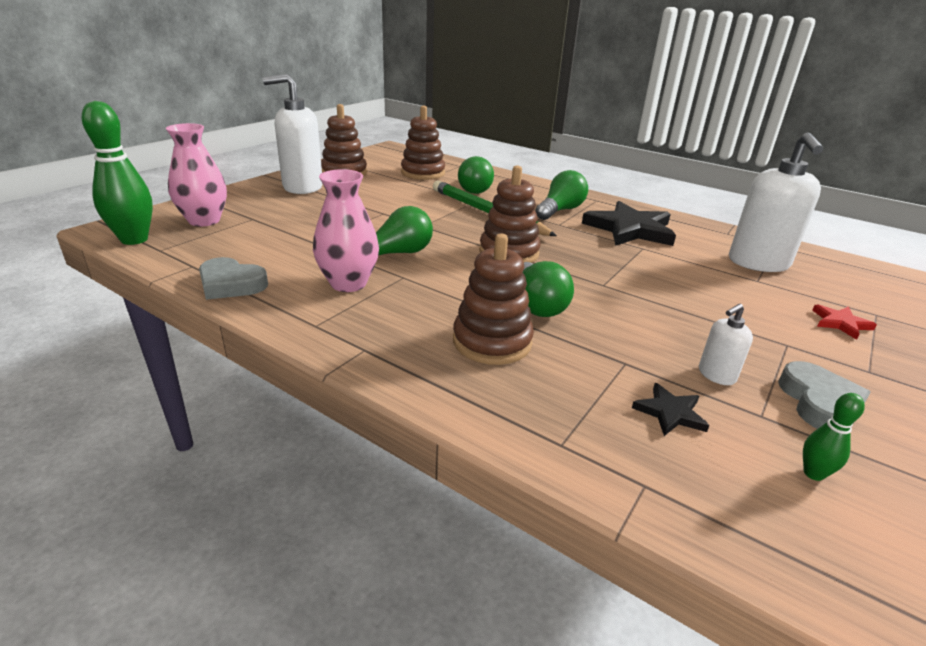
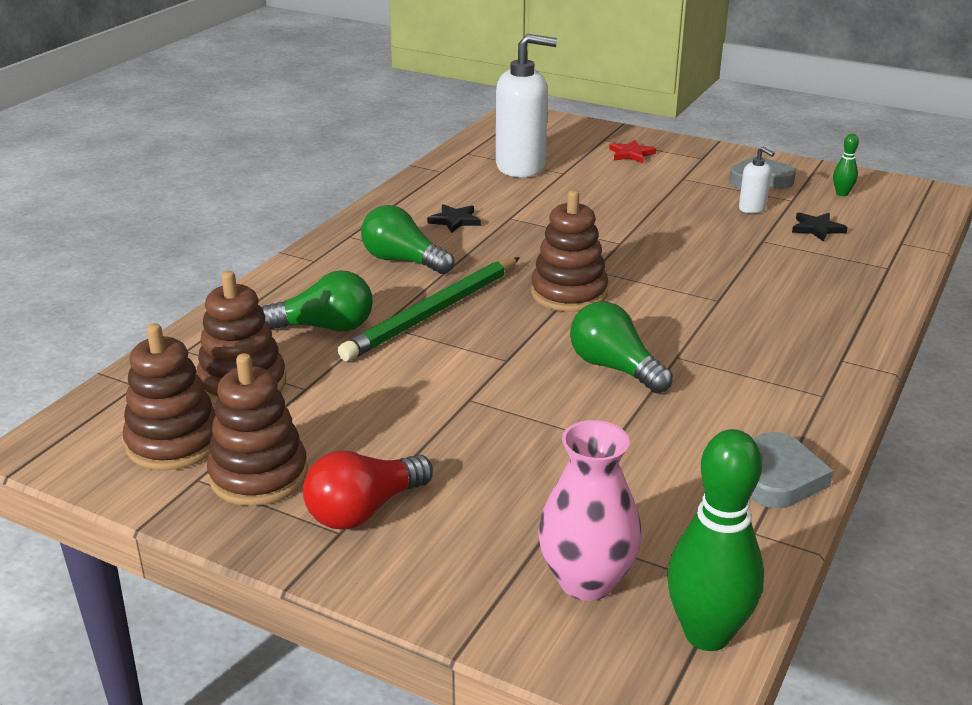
camera: 95 degrees left, 0 degrees up
white soap dispenser [262,74,323,194] -> red light bulb [303,451,433,530]
pink vase [313,169,379,292] -> none
brown stacking toy [453,233,534,365] -> brown stacking toy moved to [123,323,216,471]
green light bulb [522,261,574,317] -> none
black star [582,201,676,246] -> black star [427,204,481,233], size x0.46

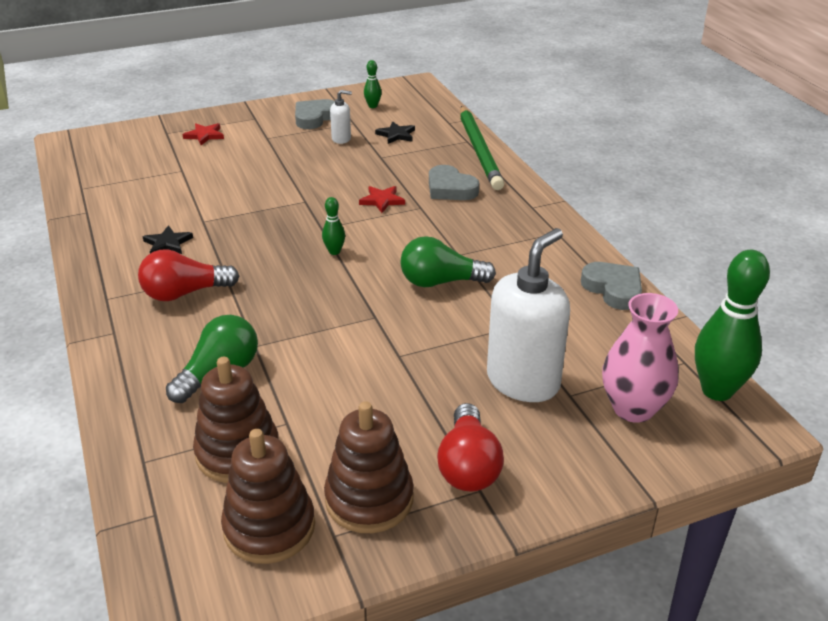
camera: 50 degrees left, 5 degrees up
green pencil [338,257,520,361] -> green pencil moved to [460,106,504,190]
green light bulb [361,205,455,274] -> red light bulb [138,250,239,301]
white soap dispenser [496,34,557,177] -> white soap dispenser moved to [487,228,570,402]
brown stacking toy [531,190,608,312] -> green bowling pin [322,197,345,255]
none -> red star [359,186,405,213]
none -> grey heart [429,165,479,200]

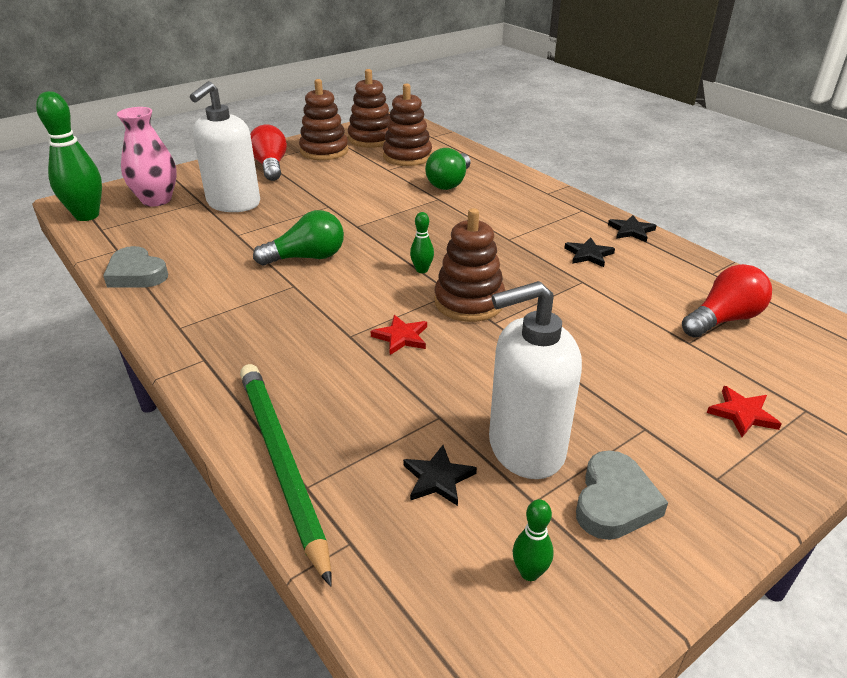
camera: 165 degrees right, 0 degrees up
red light bulb [138,250,239,301] -> red light bulb moved to [682,264,772,338]
white soap dispenser [330,90,352,144] -> white soap dispenser [489,281,582,479], size x2.17
grey heart [429,165,479,200] -> none
none -> brown stacking toy [434,208,505,322]
none -> black star [608,215,657,242]

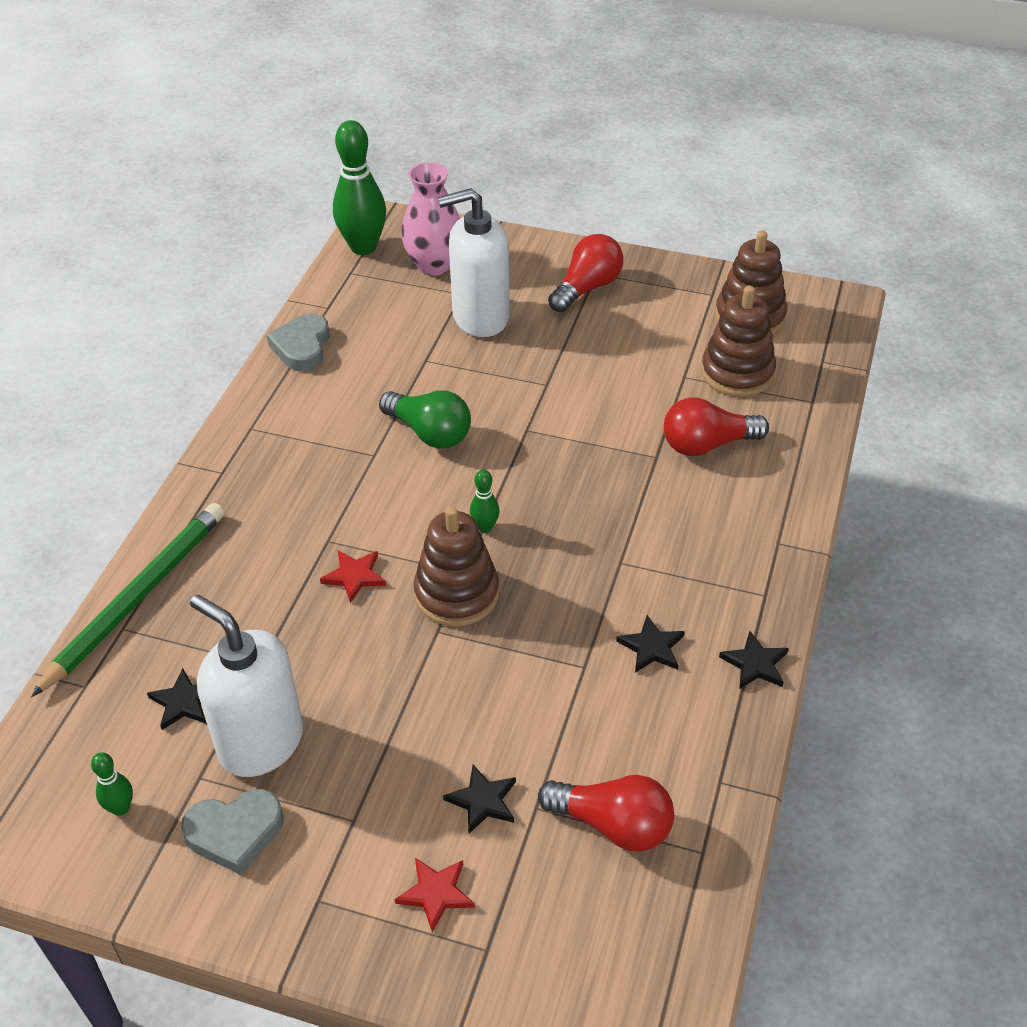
camera: 55 degrees right, 10 degrees up
brown stacking toy [299,79,348,160] -> none
green light bulb [425,148,471,190] -> red light bulb [664,397,769,456]
none -> black star [443,765,516,834]

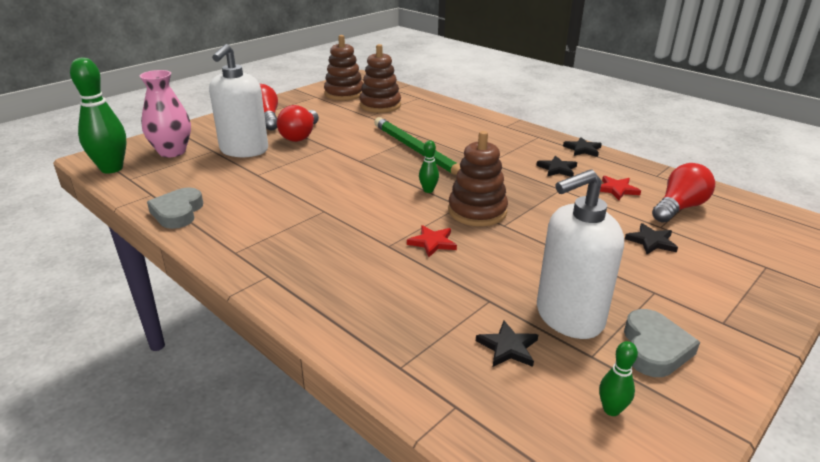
camera: 65 degrees left, 15 degrees down
green pencil [31,503,225,697] -> green pencil moved to [374,117,460,175]
grey heart [266,313,330,372] -> grey heart turned 60 degrees clockwise [147,187,203,229]
green light bulb [379,390,471,449] -> none
red star [395,858,475,932] -> red star moved to [600,176,641,200]
red light bulb [664,397,769,456] -> red light bulb moved to [277,105,319,142]

